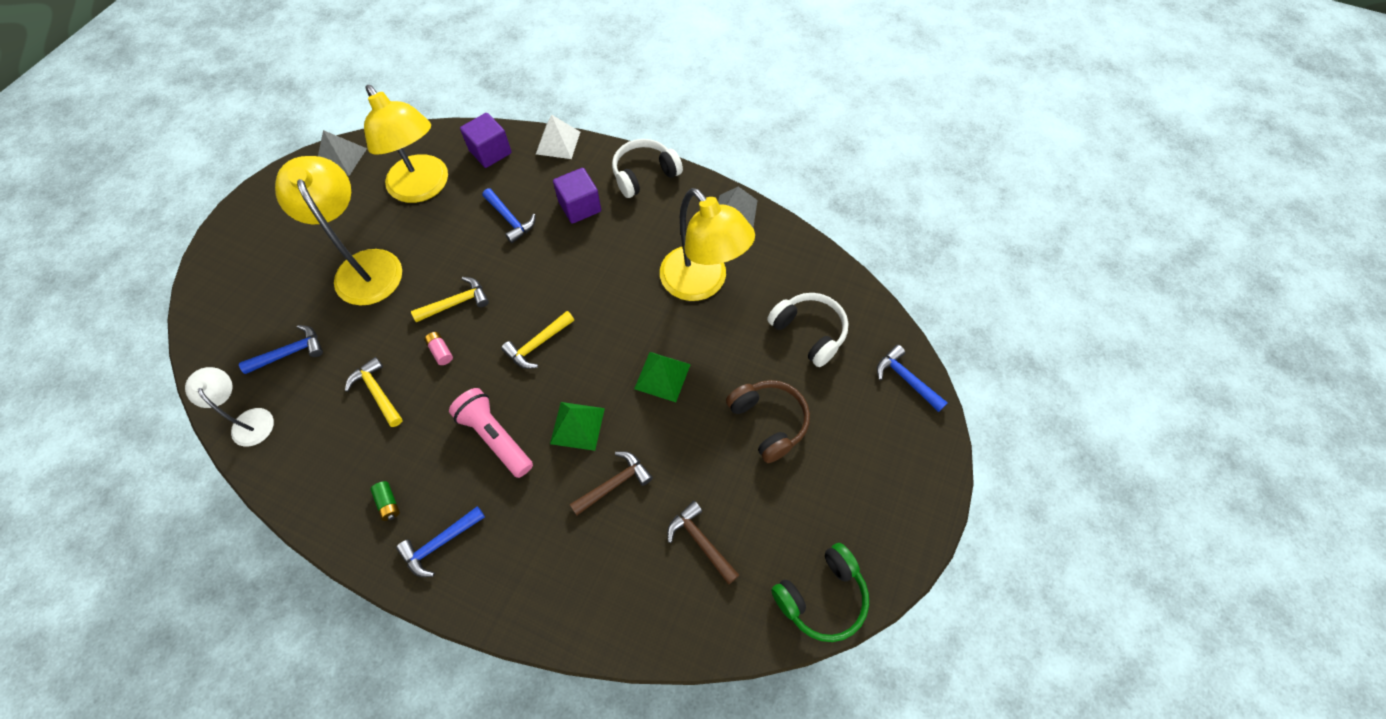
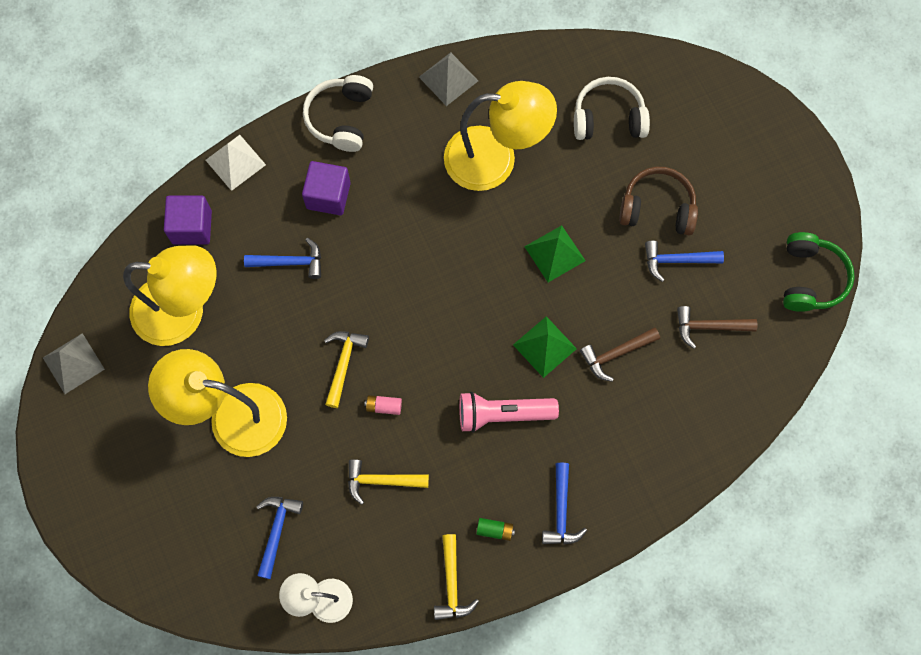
camera: 50 degrees left, 10 degrees up
yellow hammer [501,311,574,369] -> yellow hammer moved to [434,534,479,620]
brown hammer [570,451,653,515] -> brown hammer turned 120 degrees counterclockwise [580,327,660,382]
blue hammer [877,345,948,412] -> blue hammer moved to [645,241,724,282]

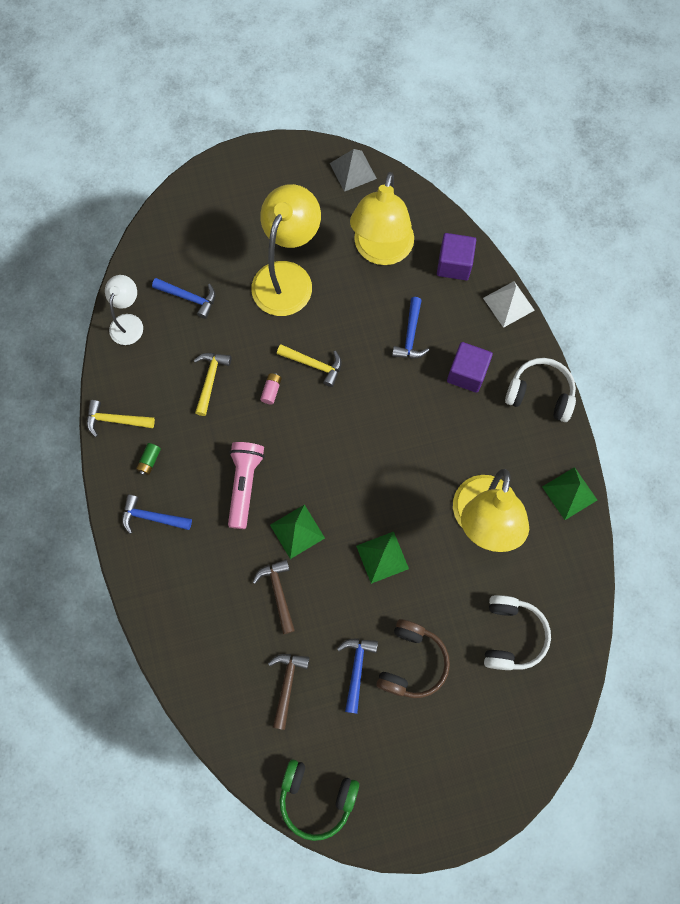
camera: 100 degrees right, 0 degrees up
grey pyramid [419,52,478,106] -> green pyramid [542,467,597,520]

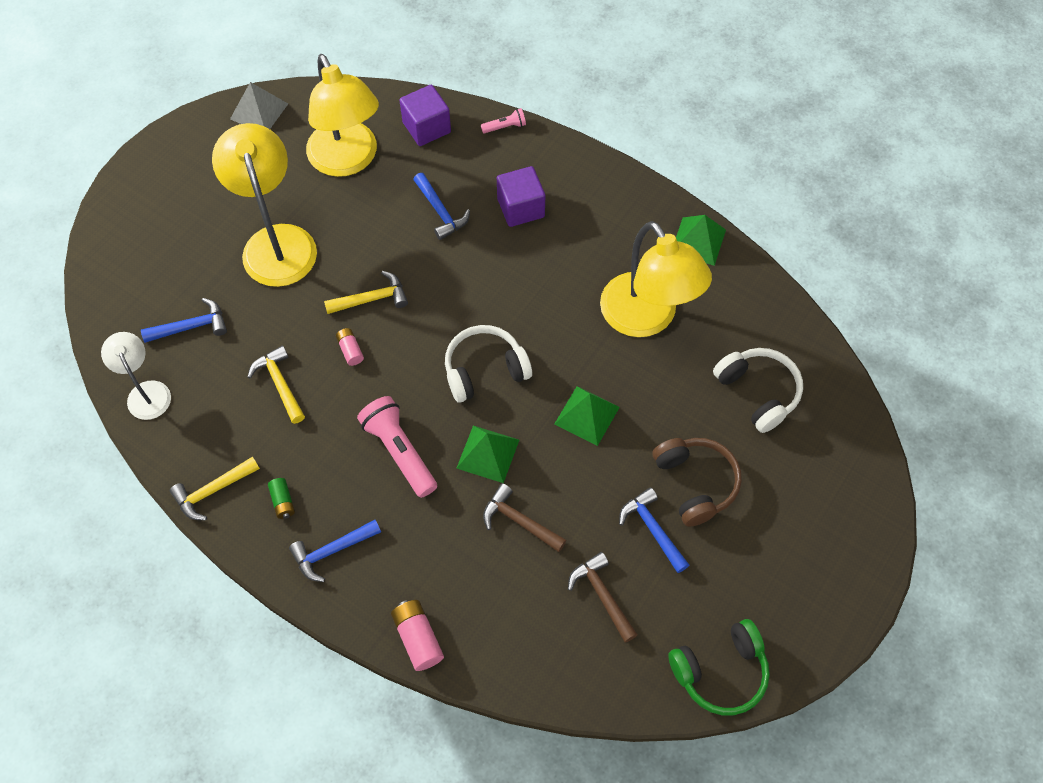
camera: 40 degrees left, 10 degrees down
white pyramid [483,281,535,328] -> pink flashlight [481,108,526,134]
white headphones [505,358,576,422] -> white headphones moved to [445,325,532,403]
none -> pink battery [391,600,444,671]

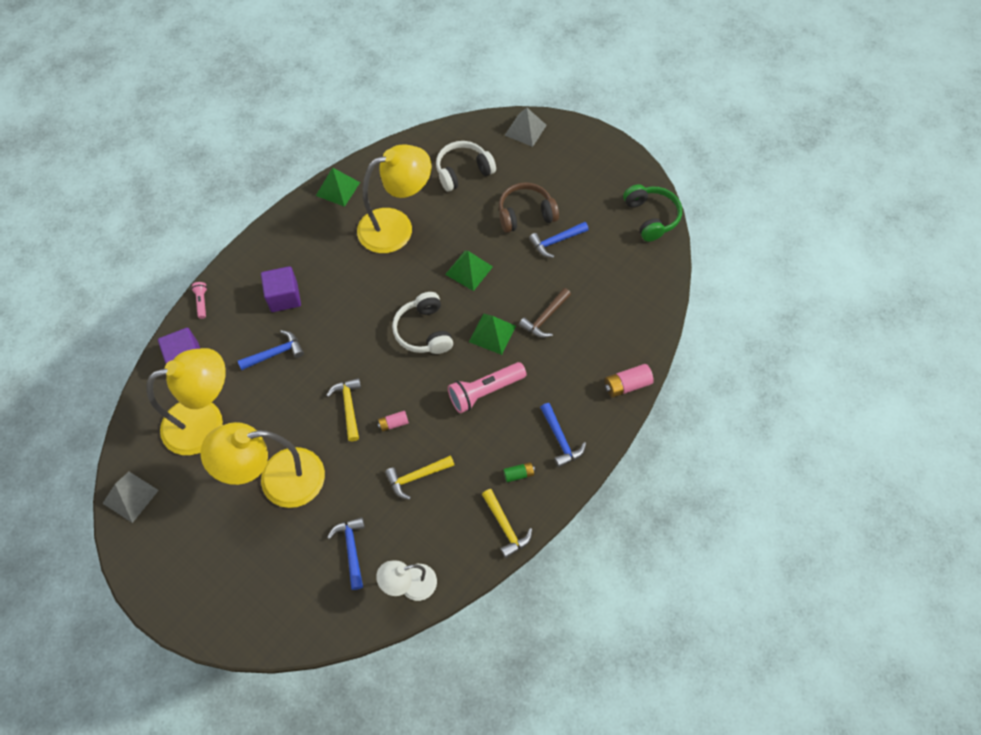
camera: 85 degrees left, 0 degrees up
brown hammer [568,552,638,643] -> none
none -> grey pyramid [505,108,547,147]

